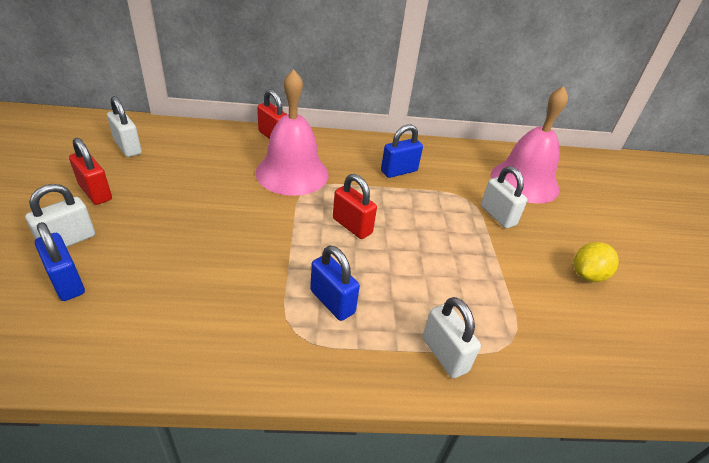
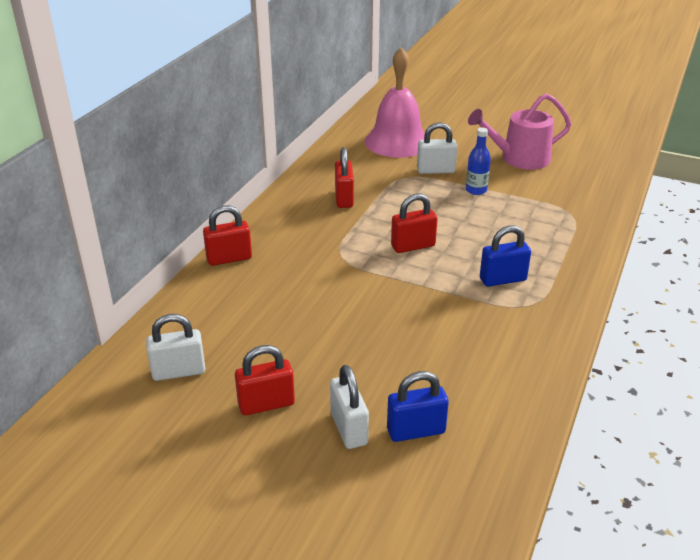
camera: 60 degrees left, 5 degrees down
pink bell [255,69,329,196] -> none
blue padlock [381,124,423,178] -> red padlock [335,147,354,208]
white padlock [423,297,481,378] -> none
yellow lemon [574,242,619,282] -> pink watering can [468,94,571,170]
none -> blue bottle [466,128,491,195]

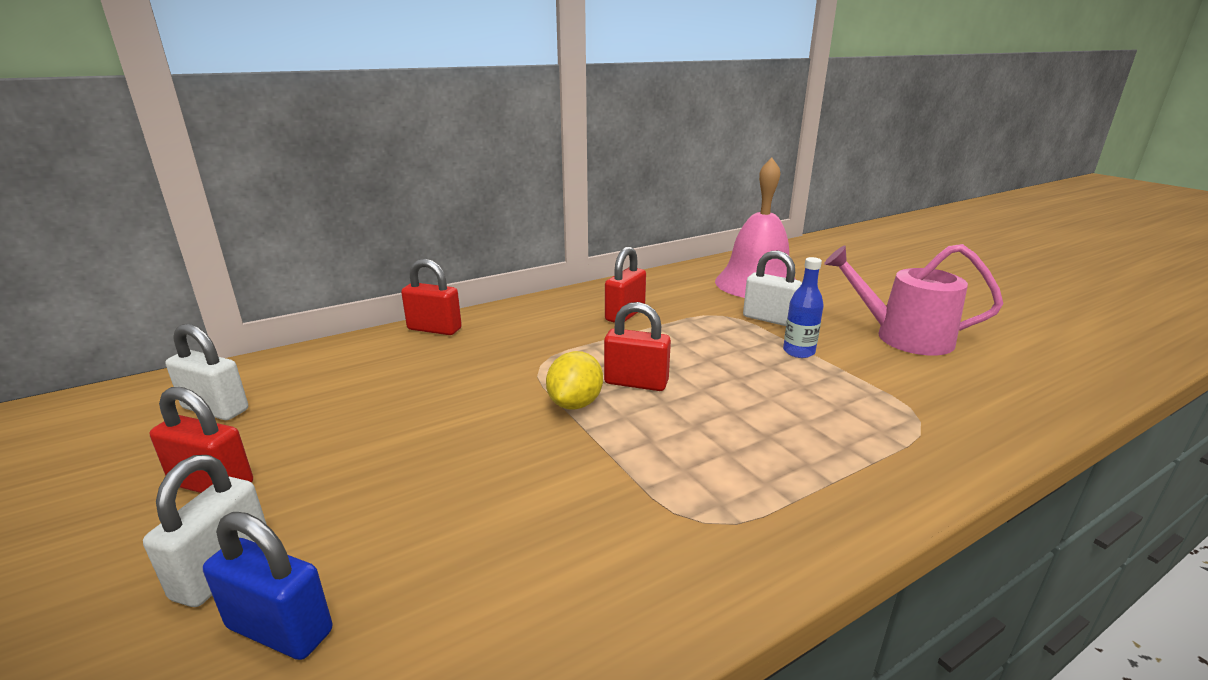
camera: 35 degrees right, 10 degrees down
blue padlock [480,225,531,287] -> none
none -> yellow lemon [546,351,603,410]

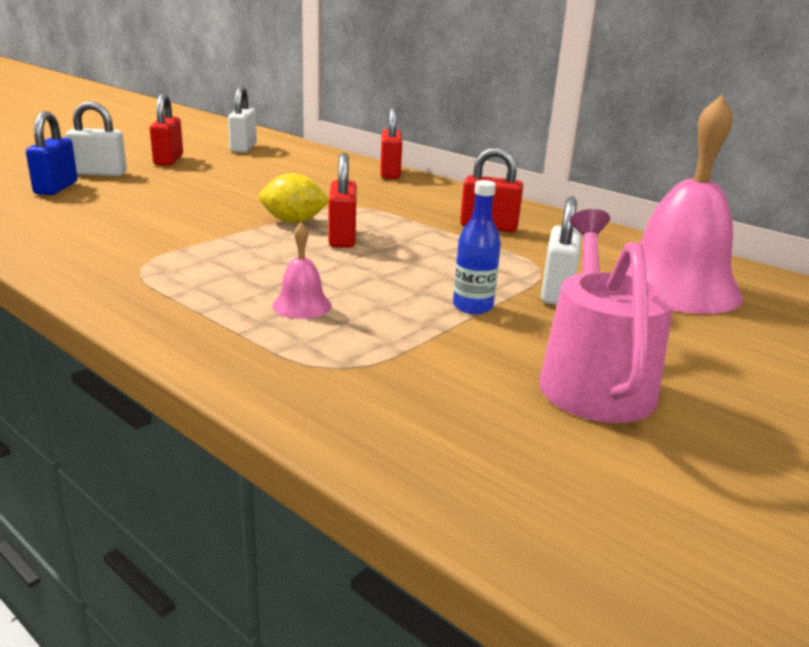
camera: 70 degrees right, 0 degrees up
none -> pink bell [272,223,332,319]

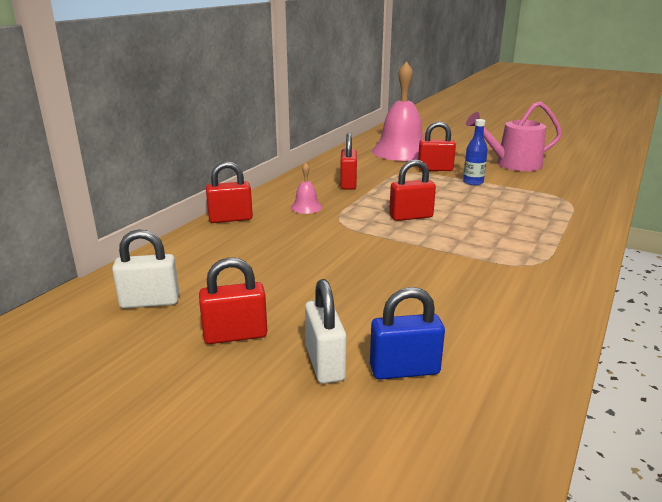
camera: 100 degrees left, 0 degrees up
yellow lemon [259,173,329,223] -> none
pink bell [272,223,332,319] -> pink bell moved to [291,162,322,214]
white padlock [541,196,581,305] -> red padlock [418,121,456,171]

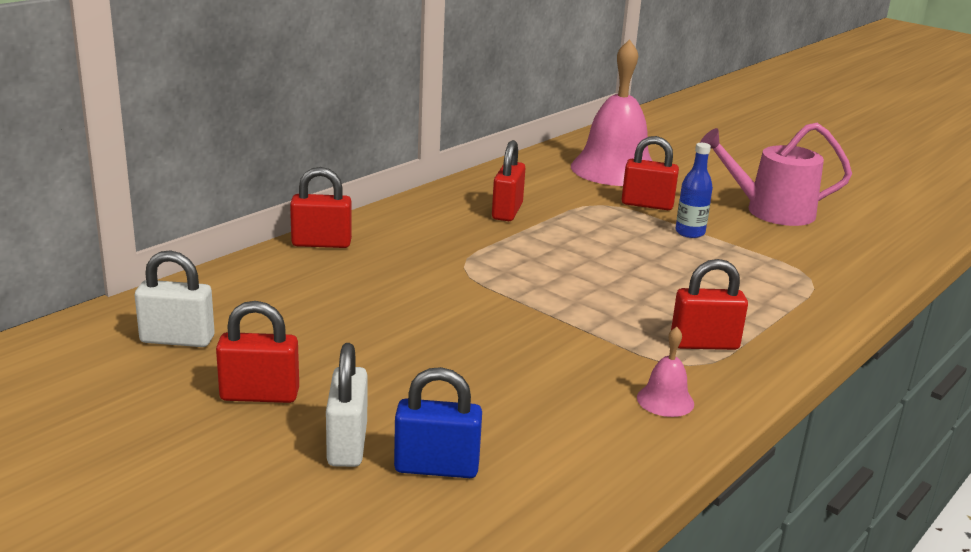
camera: 10 degrees right, 0 degrees up
pink bell [291,162,322,214] -> pink bell moved to [637,327,694,417]
red padlock [389,159,436,221] -> red padlock moved to [671,259,748,350]

